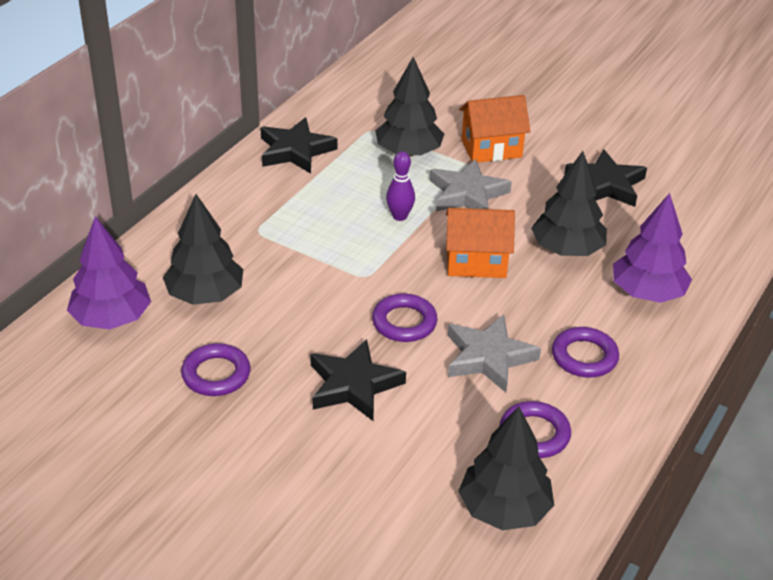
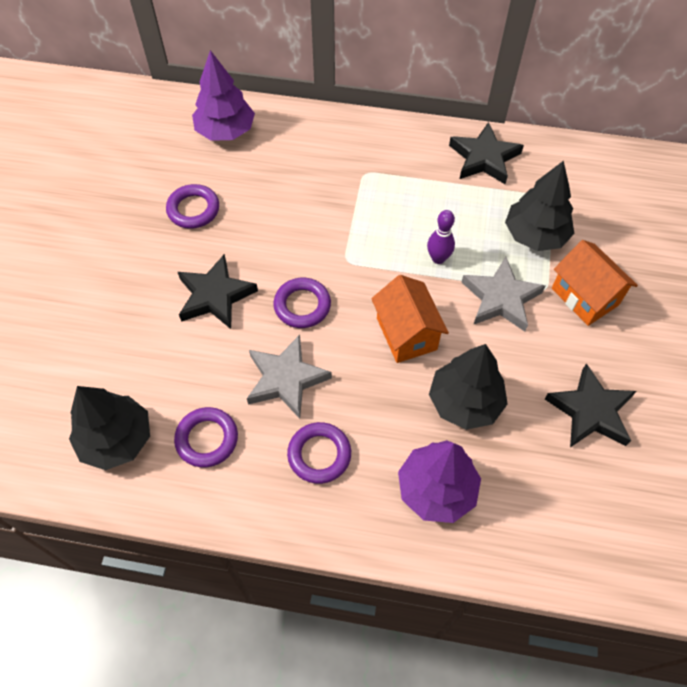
camera: 70 degrees right, 20 degrees up
black tree [163,194,243,305] -> none

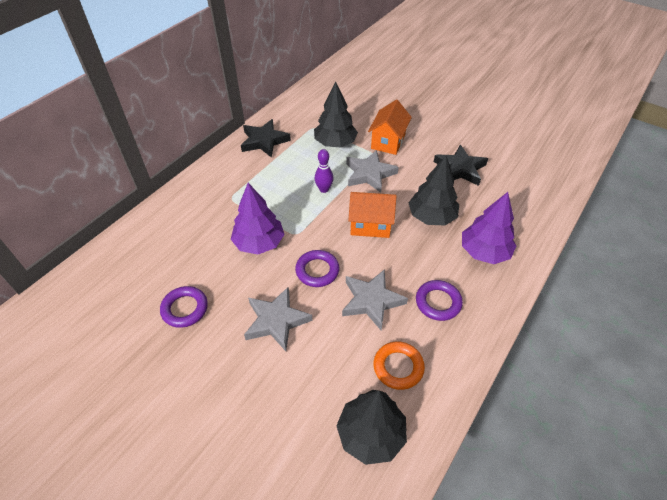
camera: 65 degrees left, 10 degrees down
purple ring [174,407,238,468] -> orange ring [374,341,425,390]
black star [178,254,258,329] -> grey star [244,287,312,351]
purple tree [192,50,255,141] -> purple tree moved to [231,183,285,254]
orange house [552,240,638,326] -> orange house turned 60 degrees counterclockwise [368,100,412,155]

